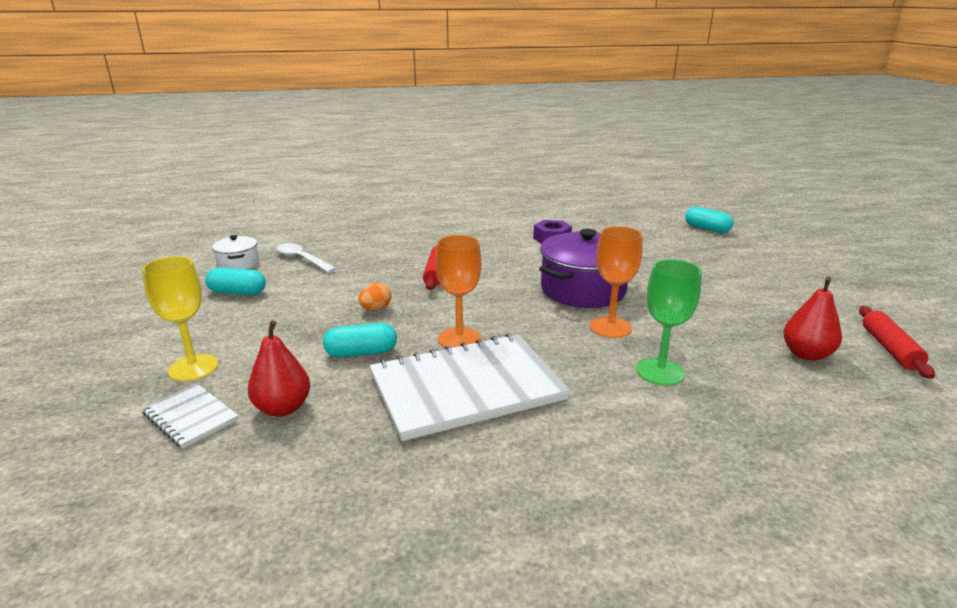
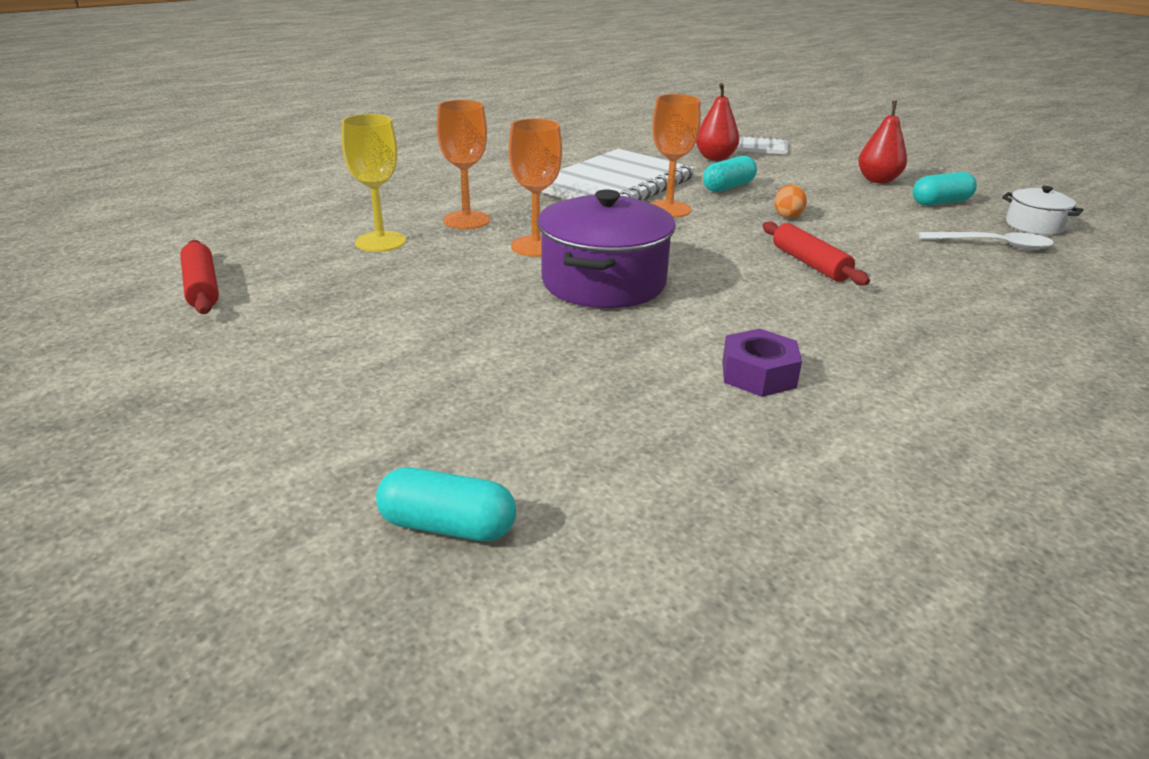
camera: 150 degrees right, 5 degrees up
yellow goblet [142,256,218,381] -> yellow goblet moved to [342,114,406,252]
green goblet [636,259,702,386] -> orange goblet [437,100,490,229]
red pear [783,277,842,361] -> red pear moved to [858,101,907,183]

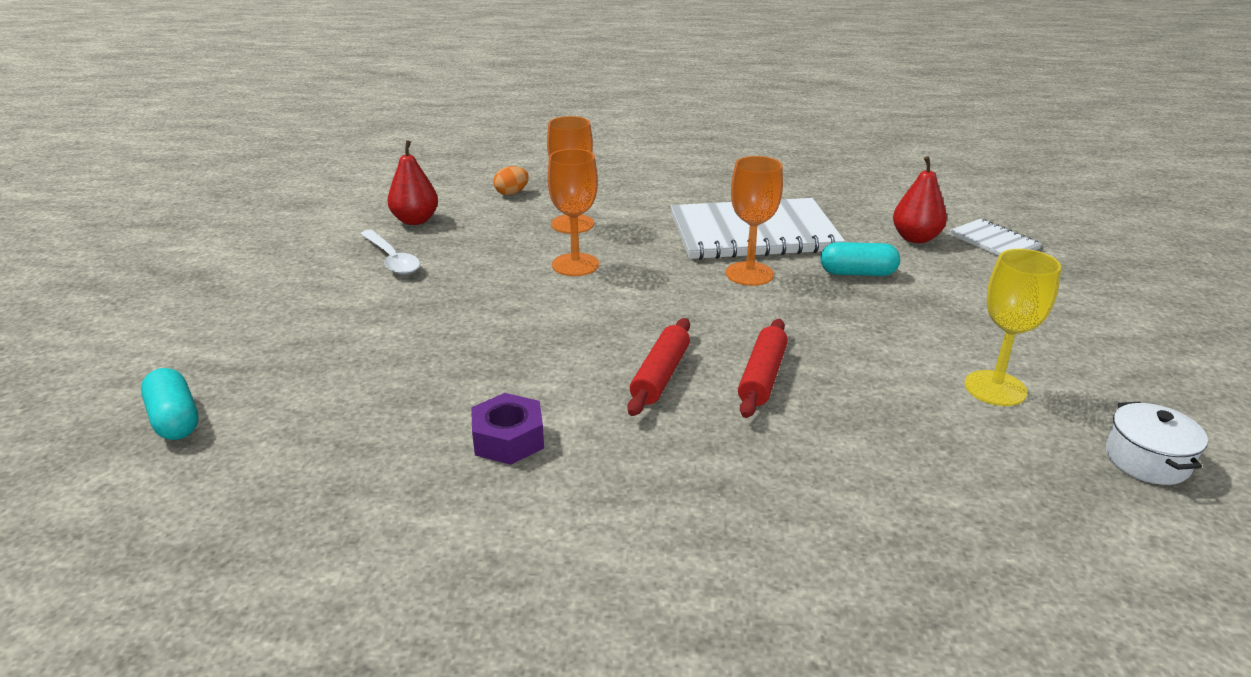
camera: 45 degrees right, 0 degrees up
red rolling pin [180,240,219,314] -> red rolling pin moved to [627,318,690,416]
yellow goblet [342,114,406,252] -> yellow goblet moved to [965,249,1061,406]
purple pot [538,189,676,308] -> none
orange egg [775,184,807,218] -> orange egg moved to [493,166,529,195]
red pear [858,101,907,183] -> red pear moved to [387,140,438,225]
turquoise capsule [913,172,977,206] -> none
white spoon [919,232,1054,250] -> white spoon moved to [361,230,420,275]

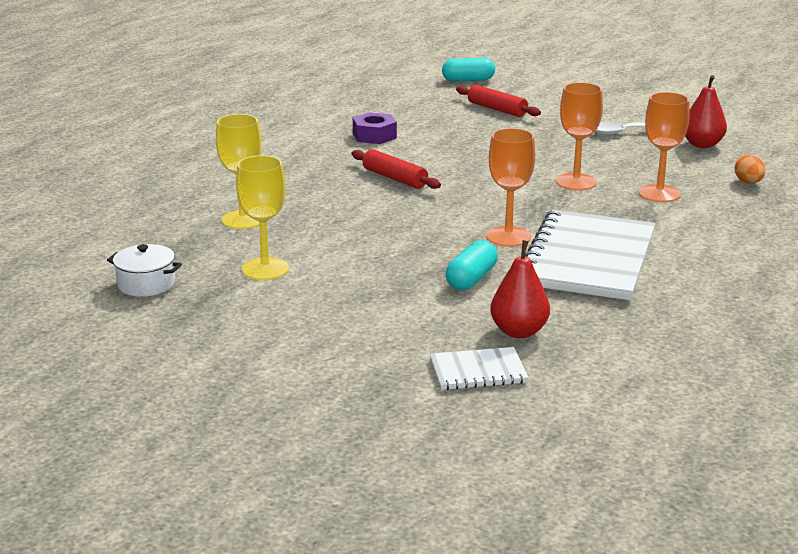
camera: 115 degrees right, 5 degrees down
red rolling pin [738,319,788,418] -> red rolling pin moved to [456,85,541,117]
none -> yellow goblet [216,114,261,229]

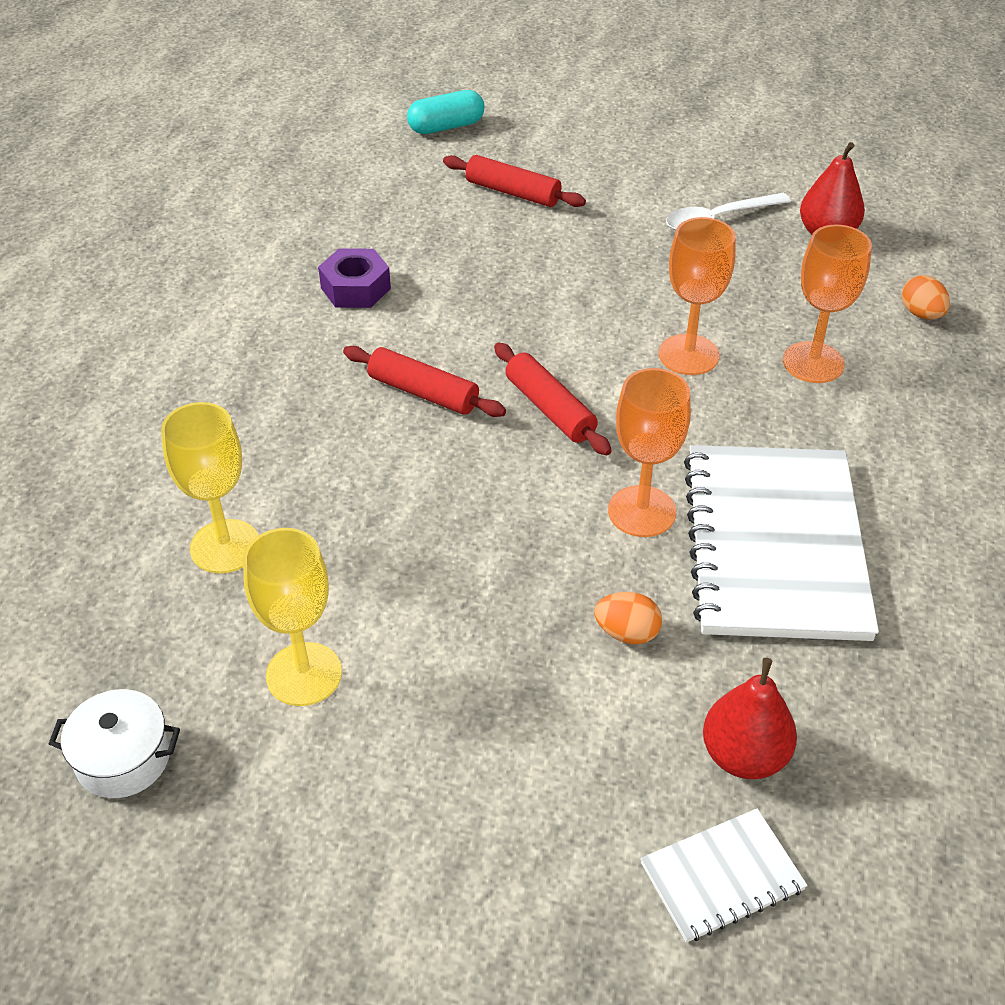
camera: 15 degrees left, 20 degrees up
turquoise capsule [446,240,498,290] -> orange egg [594,592,662,644]
none -> red rolling pin [494,342,612,455]

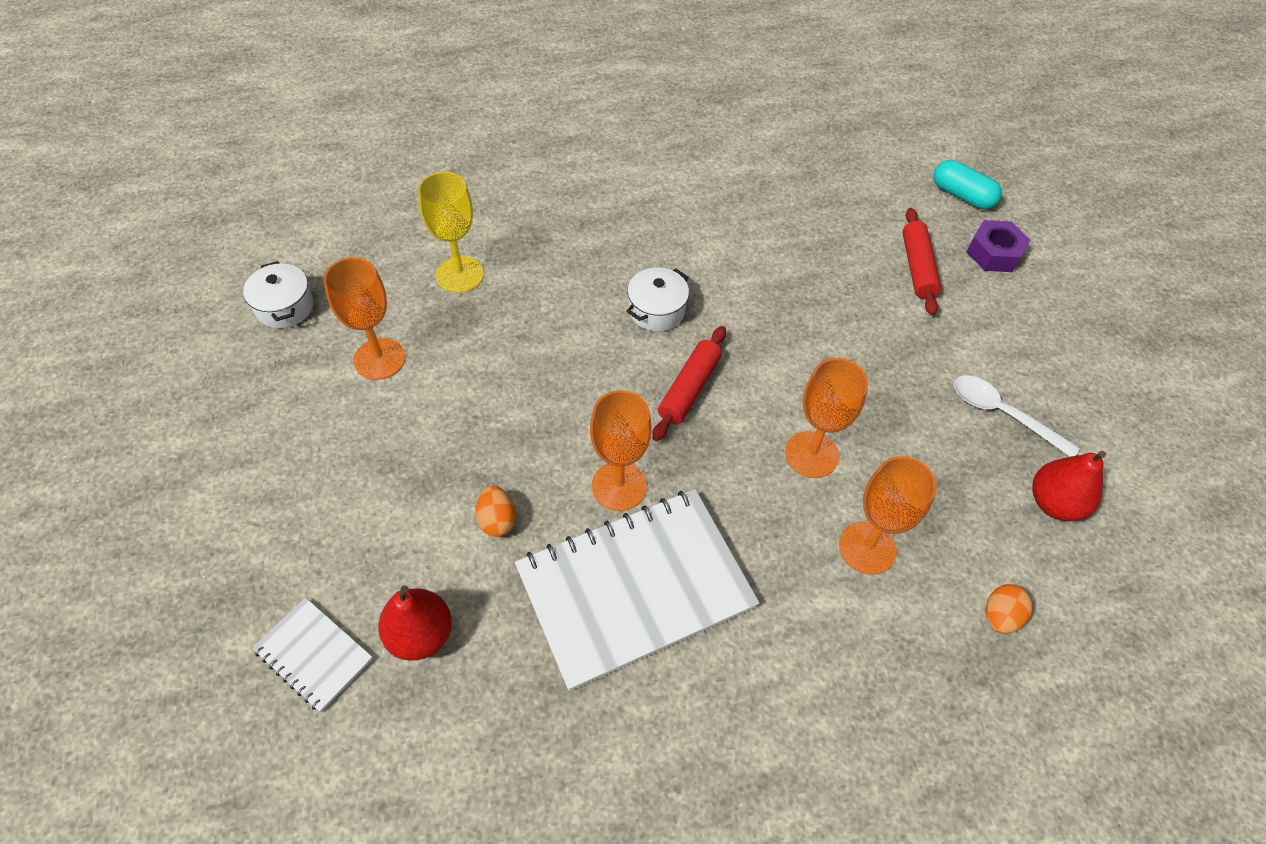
camera: 60 degrees right, 10 degrees up
yellow goblet [243,528,342,706] -> orange goblet [324,257,405,380]
purple nut [318,248,391,308] -> purple nut moved to [967,220,1030,272]
red rolling pin [343,346,506,417] -> white pot [626,267,689,331]

